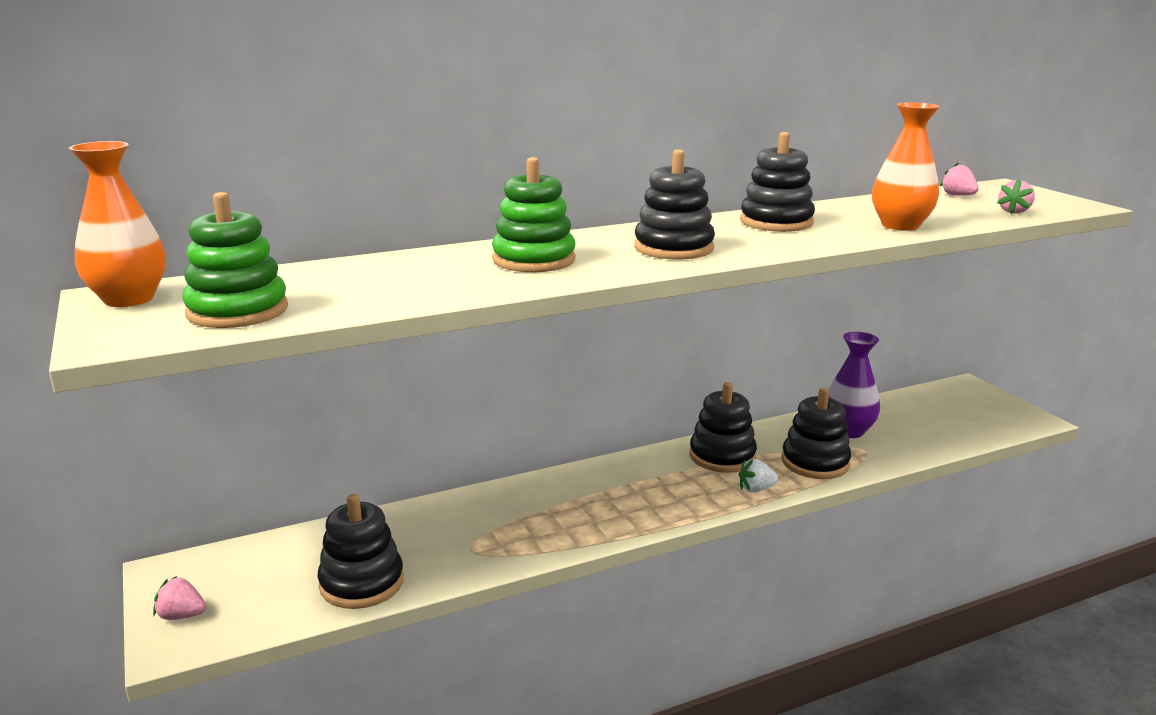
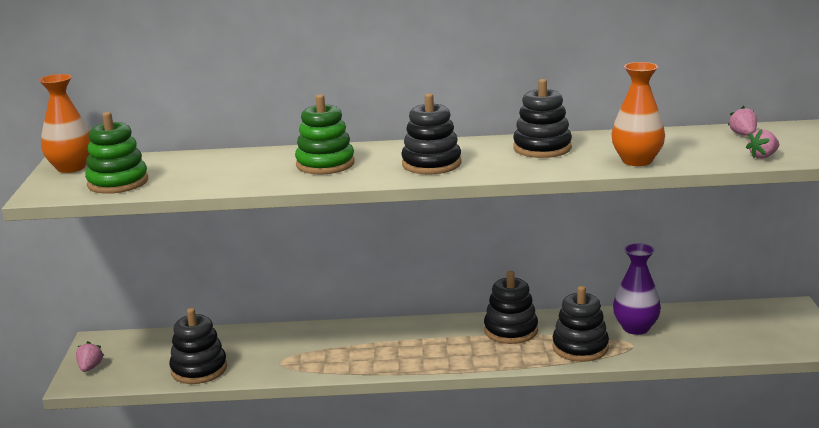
camera: 25 degrees right, 0 degrees up
pink strawberry [153,576,206,620] -> pink strawberry turned 60 degrees clockwise [76,341,104,372]
white strawberry [739,459,778,493] -> none

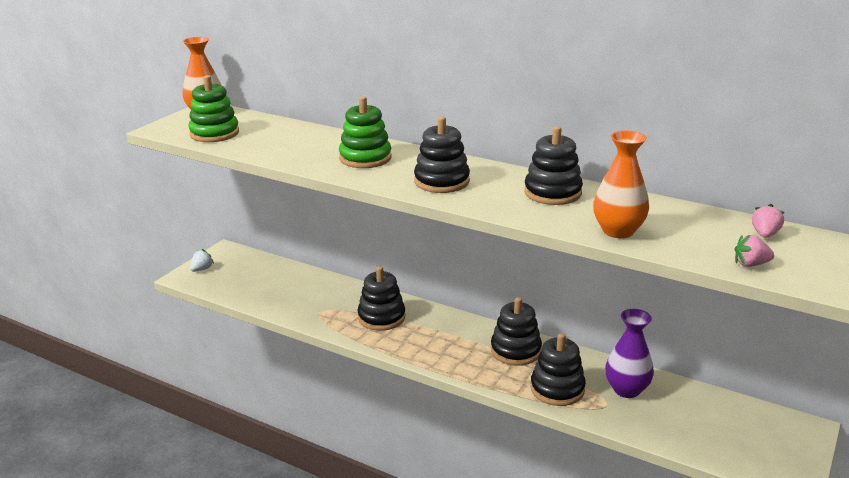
camera: 30 degrees right, 5 degrees up
pink strawberry [76,341,104,372] -> white strawberry [190,249,214,272]
black stacking toy [169,308,227,384] -> black stacking toy moved to [357,266,405,331]

